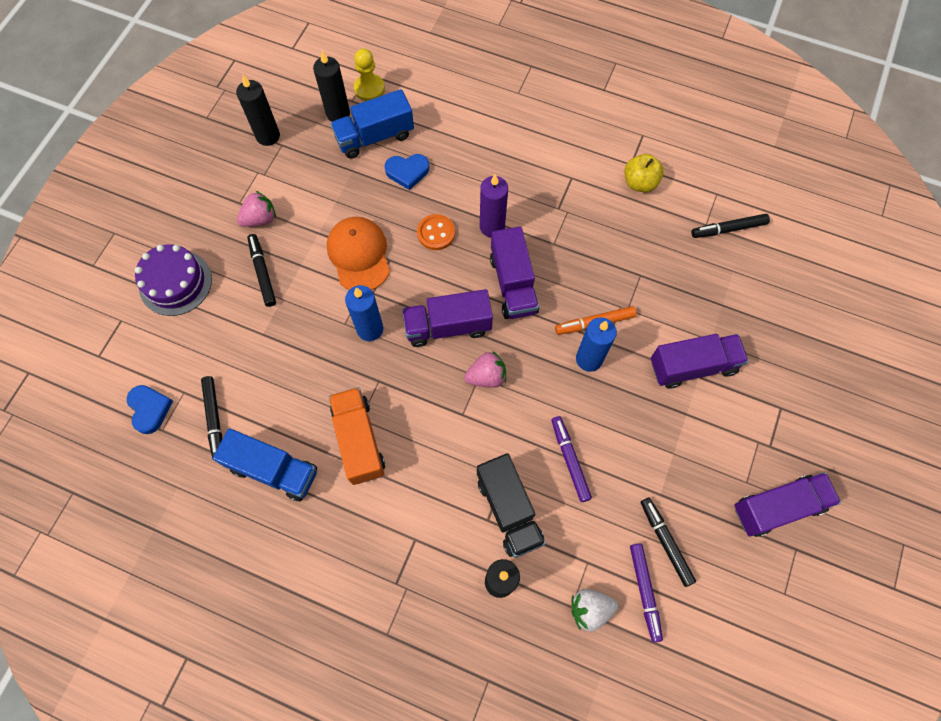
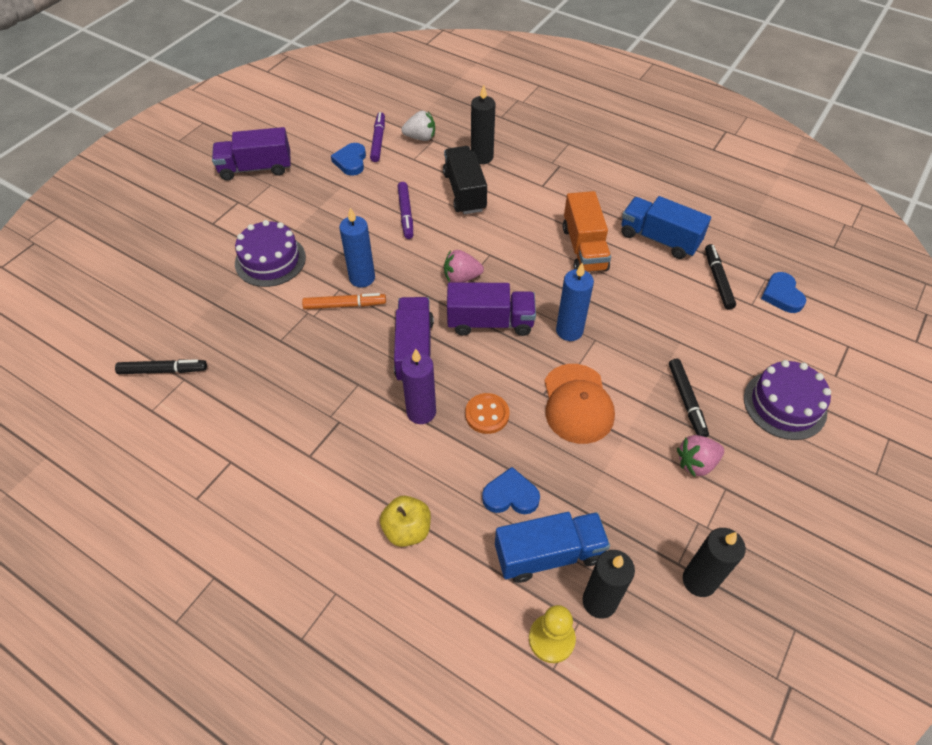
camera: 170 degrees left, 15 degrees down
yellow apple [624,154,664,192] -> yellow apple moved to [380,496,431,547]
black marker [641,498,696,587] -> blue heart [331,143,366,176]
purple truck [651,334,749,389] -> purple cake [235,220,306,287]

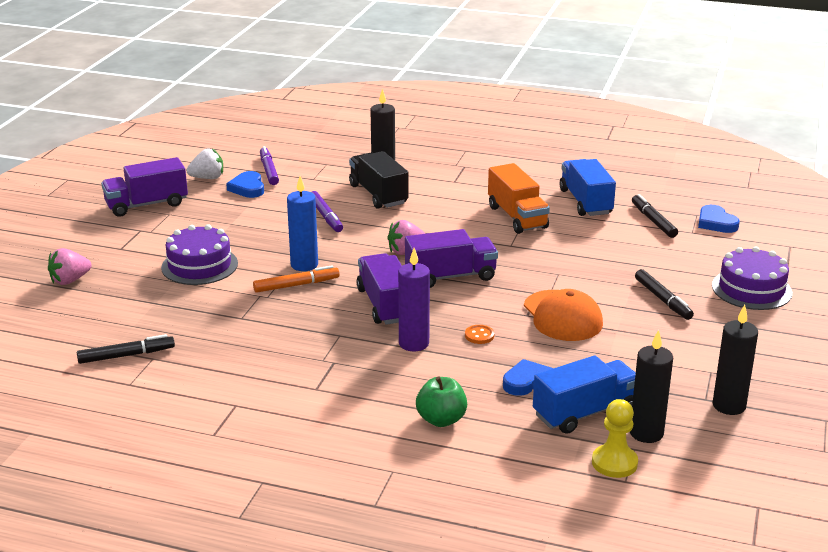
camera: 15 degrees left, 25 degrees down
yellow apple [380,496,431,547] -> green apple [416,376,467,427]
white strawberry [401,111,435,141] -> white strawberry moved to [186,149,223,179]
orange button [465,393,509,434] -> orange button [465,325,495,344], size x0.66
blue candle [556,263,594,341] -> none
blue truck [621,196,711,259] -> blue truck turned 60 degrees clockwise [559,159,616,216]
pink strawberry [677,435,724,477] -> pink strawberry moved to [48,248,92,285]

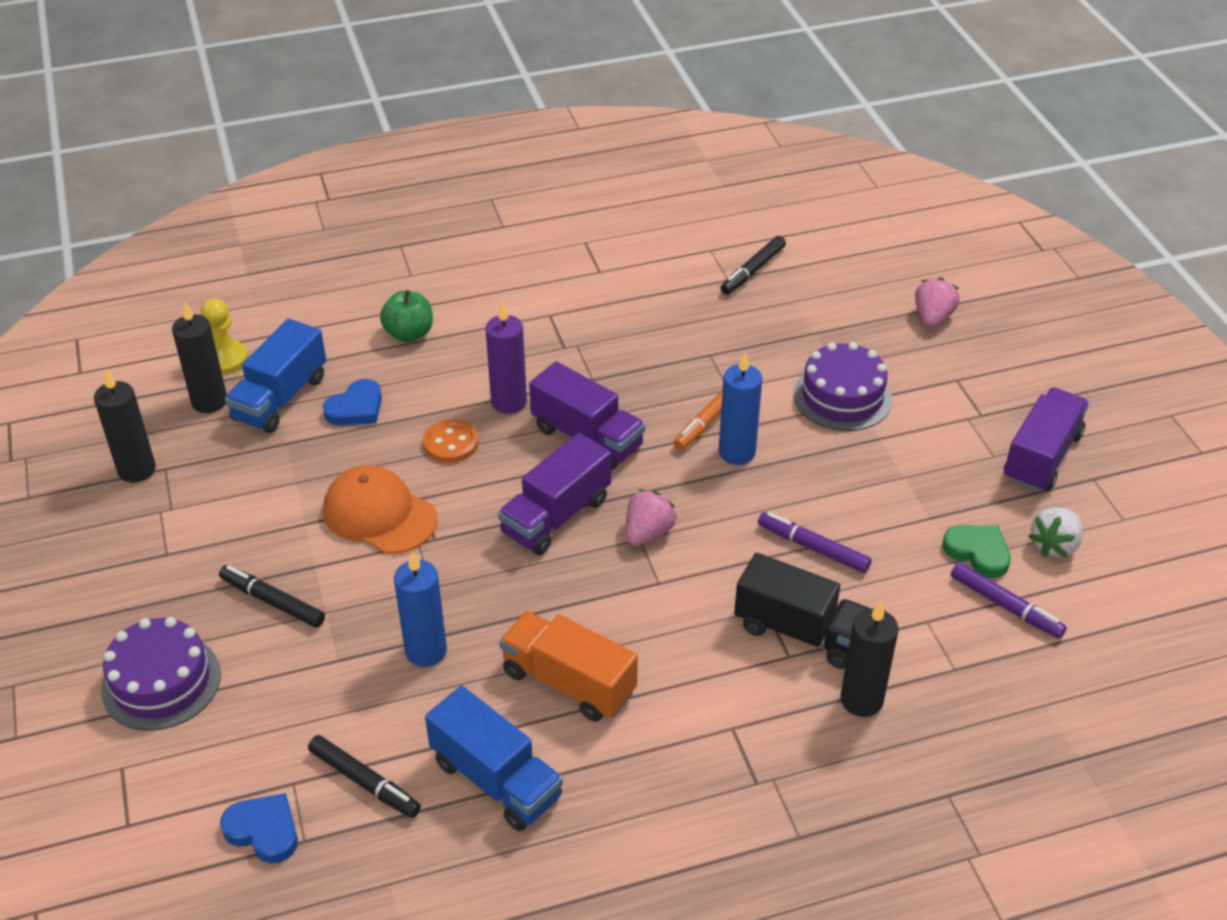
camera: 145 degrees right, 15 degrees up
blue heart [226,171,264,198] -> green heart [943,525,1011,578]
orange button [465,325,495,344] -> orange button [423,419,478,463], size x1.53
none -> blue candle [394,551,447,667]

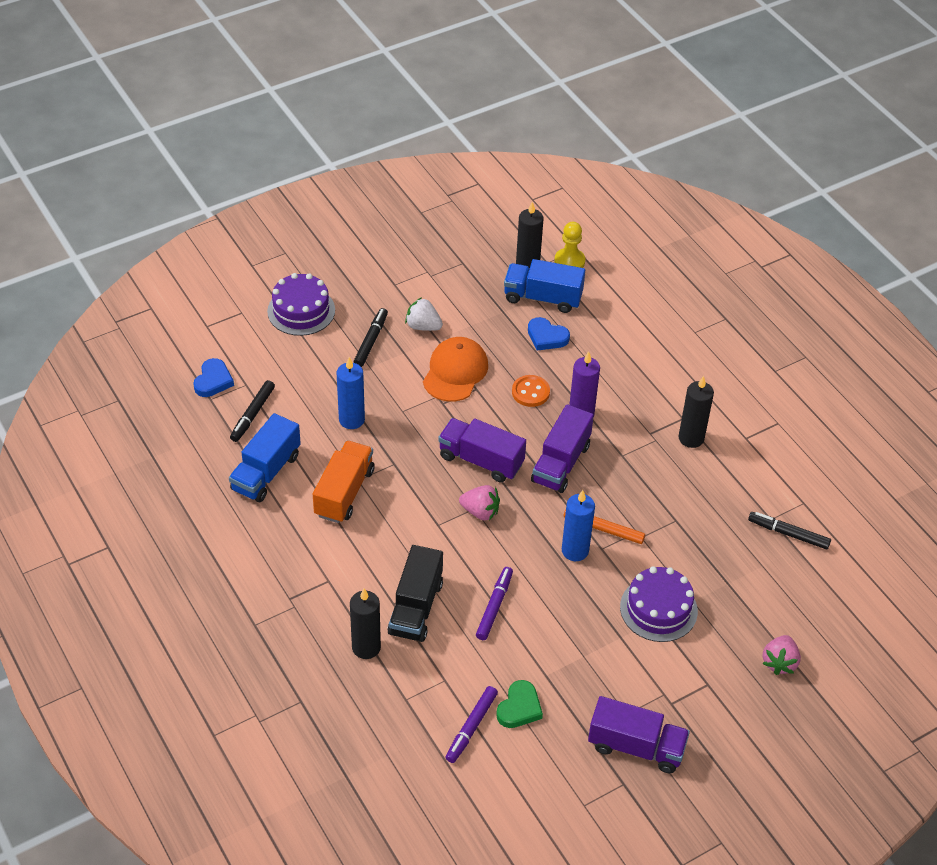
camera: 75 degrees right, 5 degrees up
black candle [94,370,156,483] -> black candle moved to [678,376,714,448]
green apple [380,290,433,342] -> none
pink strawberry [915,278,959,328] -> pink strawberry turned 105 degrees clockwise [762,635,801,675]
white strawberry [1028,508,1083,558] -> white strawberry moved to [405,298,443,331]

